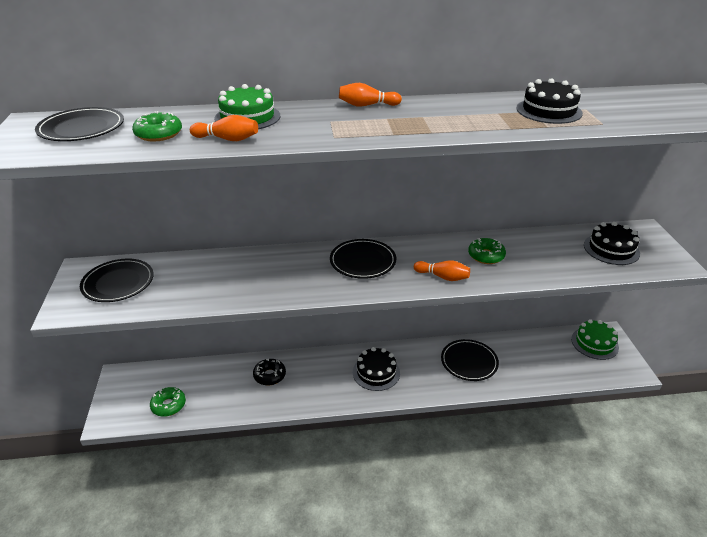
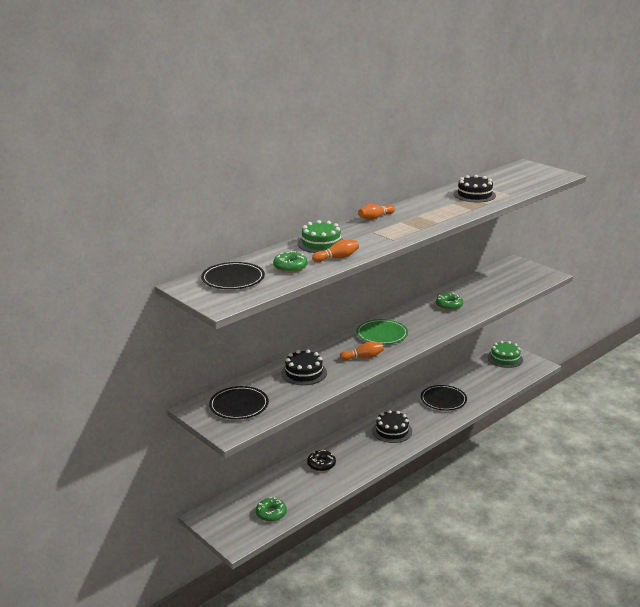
camera: 35 degrees left, 10 degrees down
black plate [330,239,396,279] -> green plate [356,319,408,345]
orange bowling pin [414,260,470,281] -> orange bowling pin moved to [340,342,384,361]
black cake [584,222,640,265] -> black cake moved to [281,350,327,385]

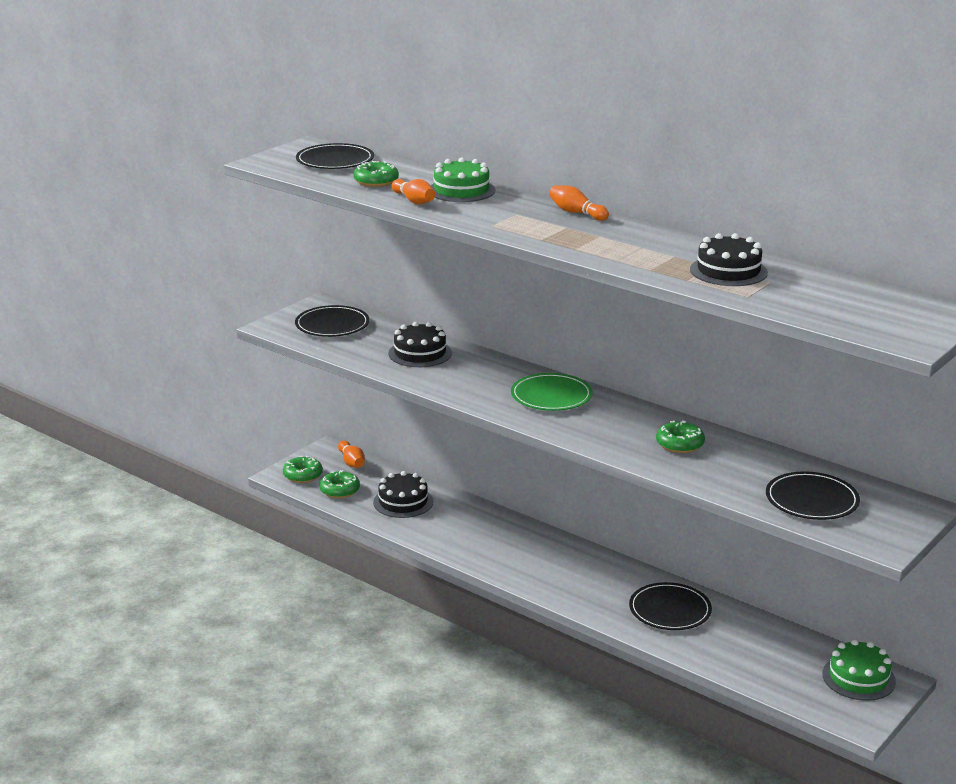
camera: 80 degrees right, 0 degrees up
black donut [307,450,336,471] -> none
orange bowling pin [340,342,384,361] -> orange bowling pin moved to [338,440,365,468]
black cake [372,410,412,443] -> black cake moved to [373,471,433,518]
none -> green donut [283,456,323,483]
none -> black plate [766,471,860,520]

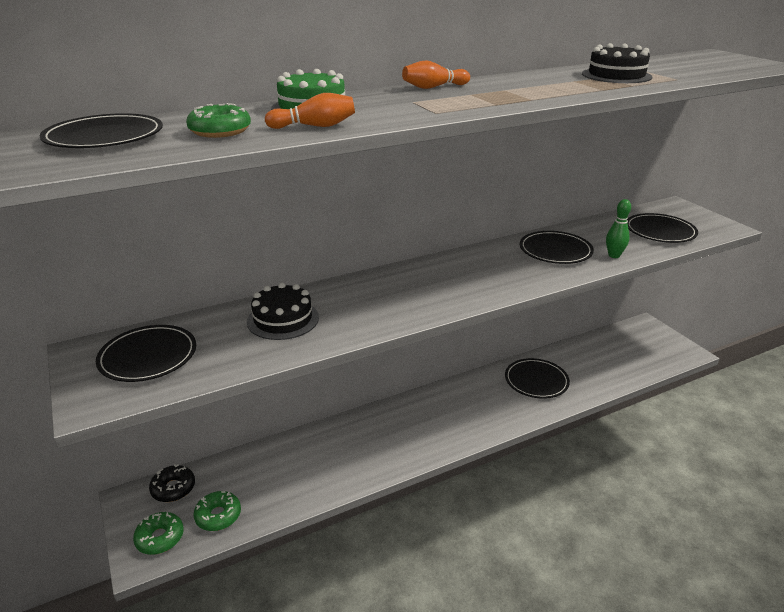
camera: 65 degrees left, 5 degrees up
orange bowling pin [338,440,365,468] -> black donut [149,464,195,502]
black cake [373,471,433,518] -> none
green plate [511,373,593,411] -> none
green donut [656,420,705,453] -> black plate [520,231,594,264]
green cake [822,639,896,701] -> none
none -> green bowling pin [606,199,631,258]

